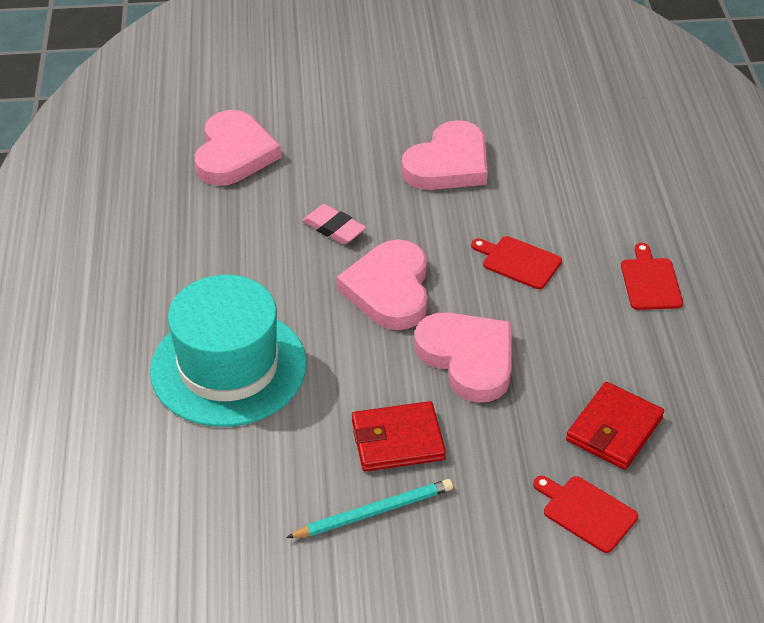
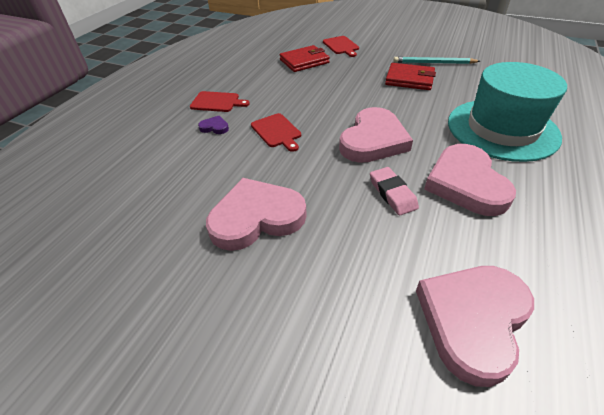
camera: 150 degrees left, 0 degrees up
pink heart [415,312,512,403] -> pink heart moved to [424,144,516,216]
red cutting board [621,243,683,310] -> red cutting board turned 105 degrees counterclockwise [190,91,250,112]
none -> purple heart [198,116,229,134]

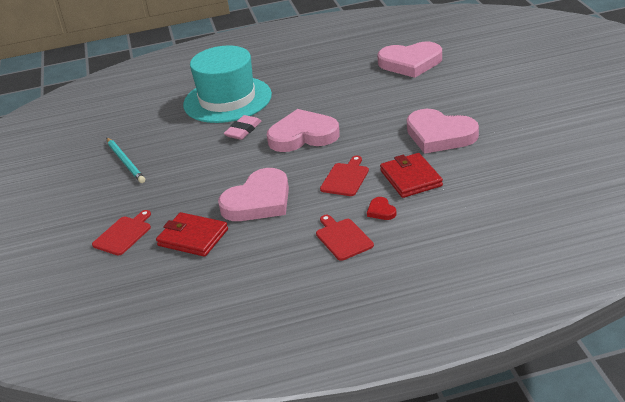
camera: 125 degrees left, 10 degrees down
purple heart [198,116,229,134] -> red heart [367,197,397,220]
pink eraser [370,167,419,215] -> pink eraser moved to [223,115,262,140]
red wallet [385,63,436,90] -> red wallet moved to [380,153,443,198]
pink heart [424,144,516,216] -> pink heart moved to [218,168,289,221]

